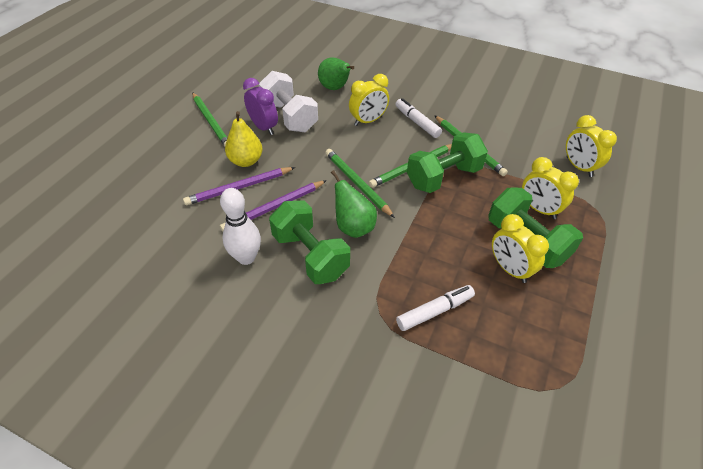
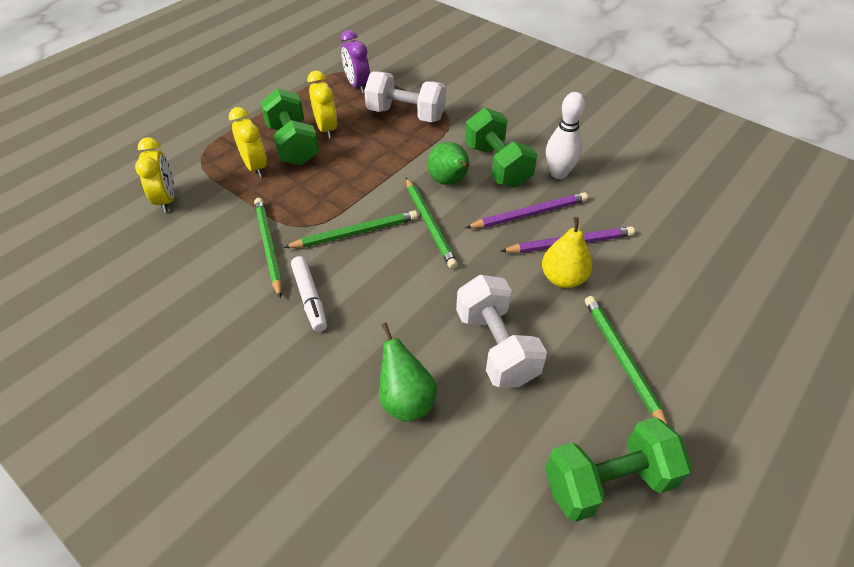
camera: 165 degrees left, 0 degrees up
purple clock [243,78,278,135] -> purple clock moved to [341,30,370,93]
yellow clock [349,74,389,126] -> none
white marker [396,285,475,331] -> white dumbbell [364,71,446,122]
green dumbbell [407,132,488,193] -> green dumbbell moved to [545,417,692,522]

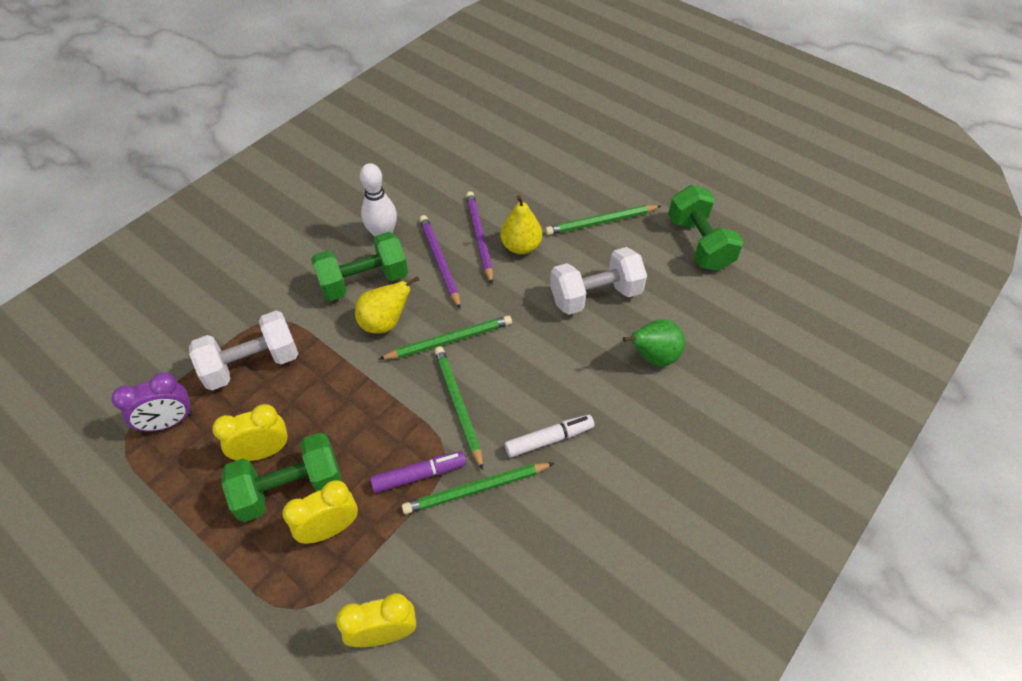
camera: 90 degrees left, 5 degrees up
white dumbbell [364,71,446,122] -> white dumbbell turned 45 degrees clockwise [189,311,299,390]
green pear [427,142,469,185] -> yellow pear [355,276,419,334]
none -> purple marker [370,451,466,493]

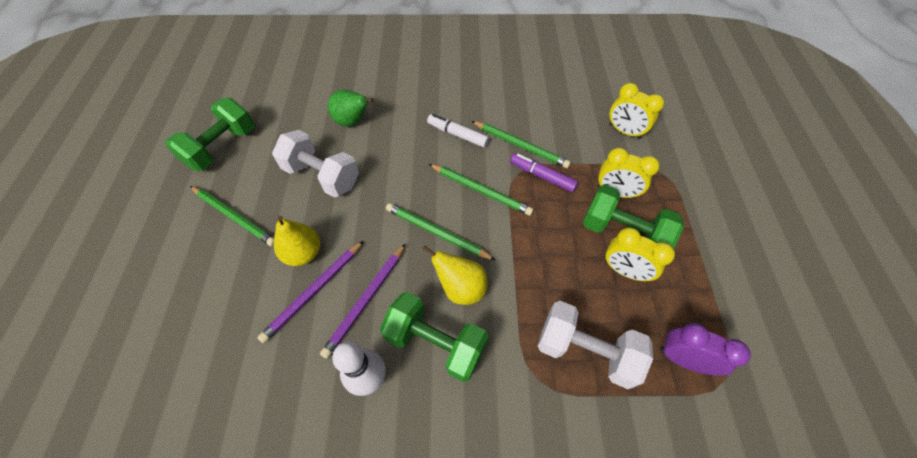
camera: 130 degrees left, 5 degrees up
green pencil [434,347,483,470] -> green pencil turned 90 degrees counterclockwise [429,164,534,216]

